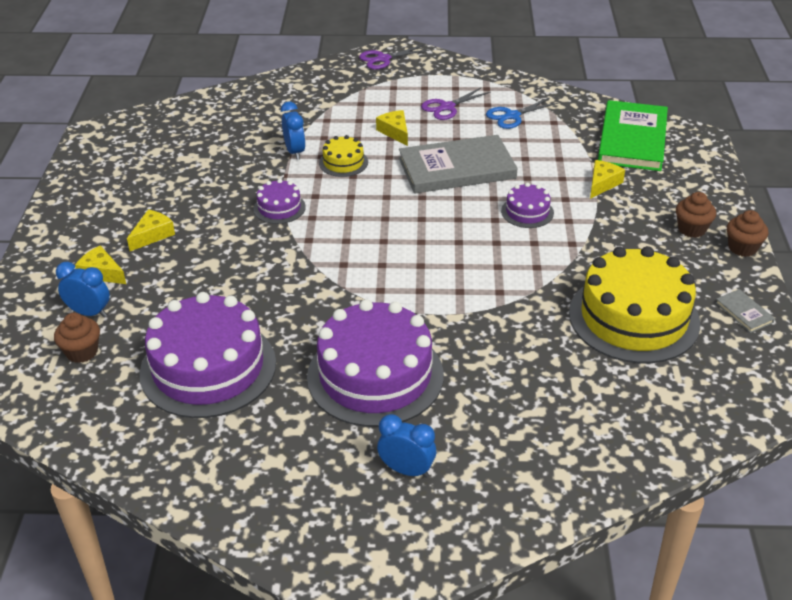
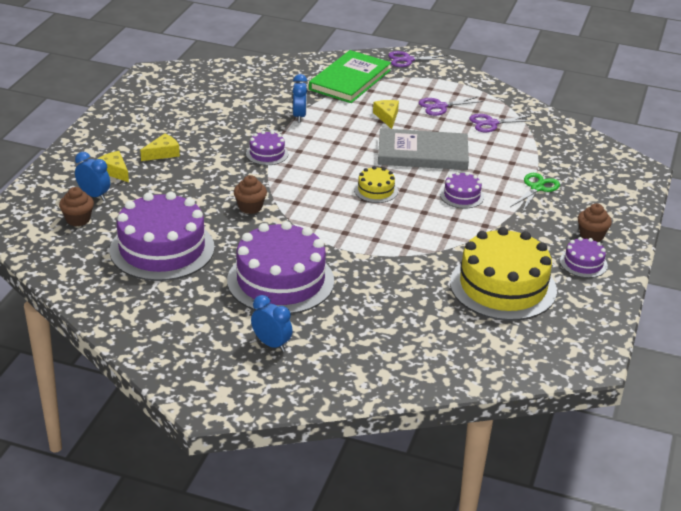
camera: 15 degrees right, 5 degrees down
yellow cake [319,135,368,177] -> yellow cake moved to [354,166,398,203]
blue scissors [486,98,559,129] -> purple scissors [469,114,536,132]
yellow cheese [590,160,625,199] -> green scissors [510,173,560,211]
green book [598,100,668,171] -> green book moved to [309,50,391,103]
grey book [715,289,775,333] -> none
brown cupcake [727,210,769,257] -> brown cupcake moved to [234,175,267,214]
none -> purple cake [560,237,608,278]

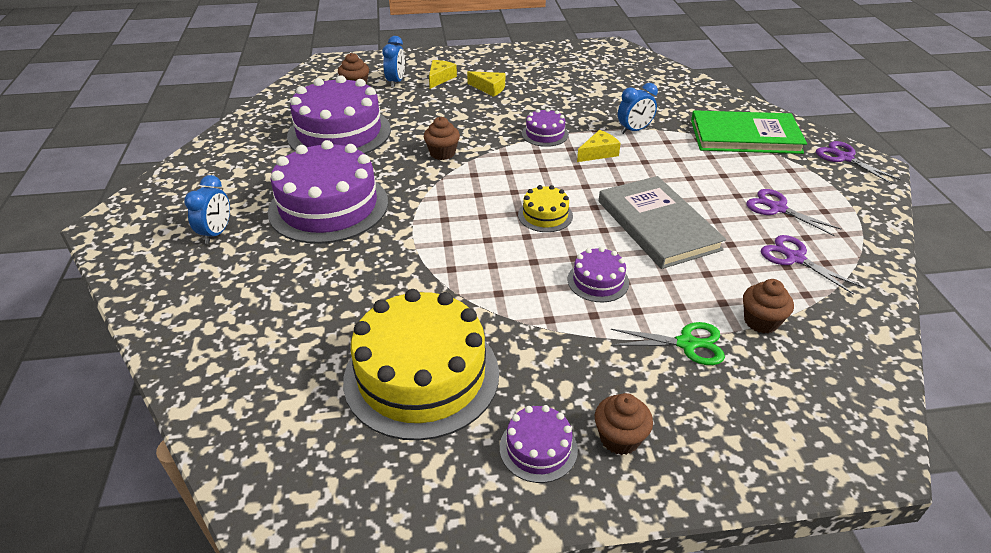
camera: 65 degrees right, 5 degrees up
yellow cheese [373,100,399,129] -> yellow cheese moved to [577,130,621,162]
none -> brown cupcake [743,279,794,334]

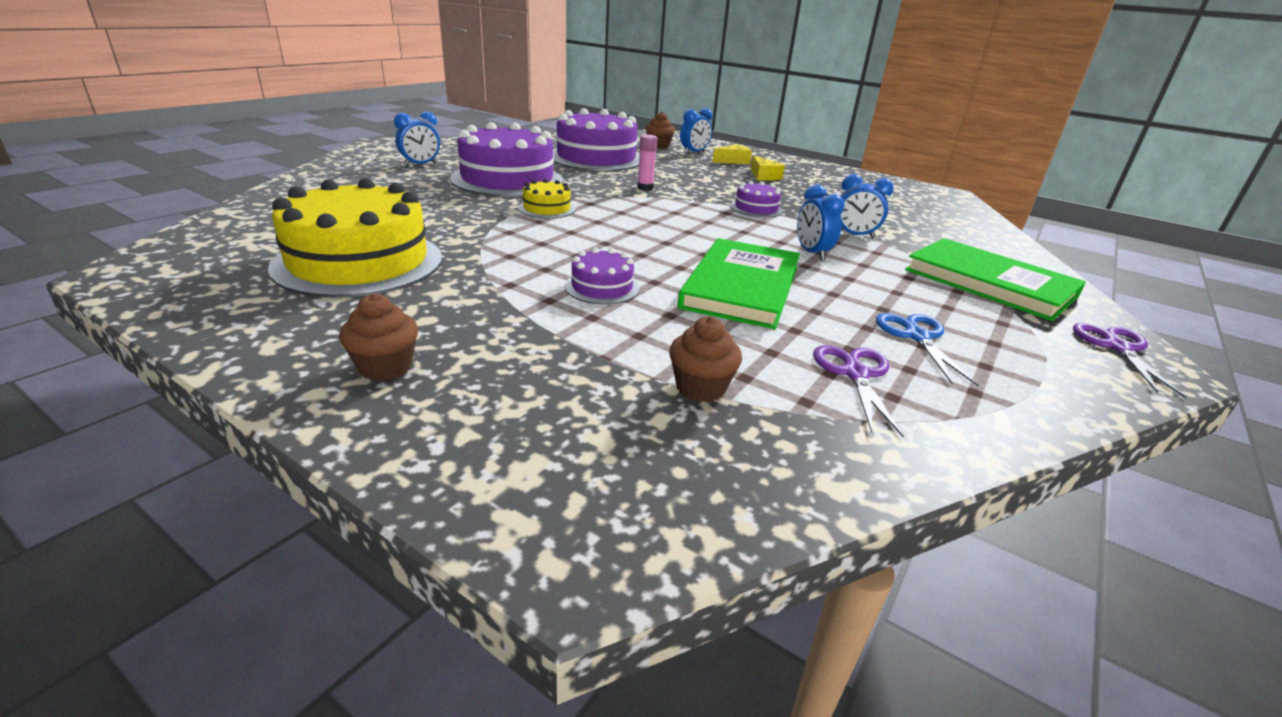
camera: 40 degrees right, 10 degrees down
brown cupcake [424,117,460,160] -> pink glue stick [637,134,657,191]
purple cake [500,405,578,483] -> none
yellow cake [518,185,573,232] -> yellow cake moved to [518,179,576,219]
yellow cheese [577,130,621,162] -> none
grey book [599,176,726,269] -> green book [678,238,800,329]
green scissors [611,322,725,365] -> none
purple scissors [746,189,841,236] -> blue scissors [876,313,978,386]
none -> blue clock [797,185,845,261]

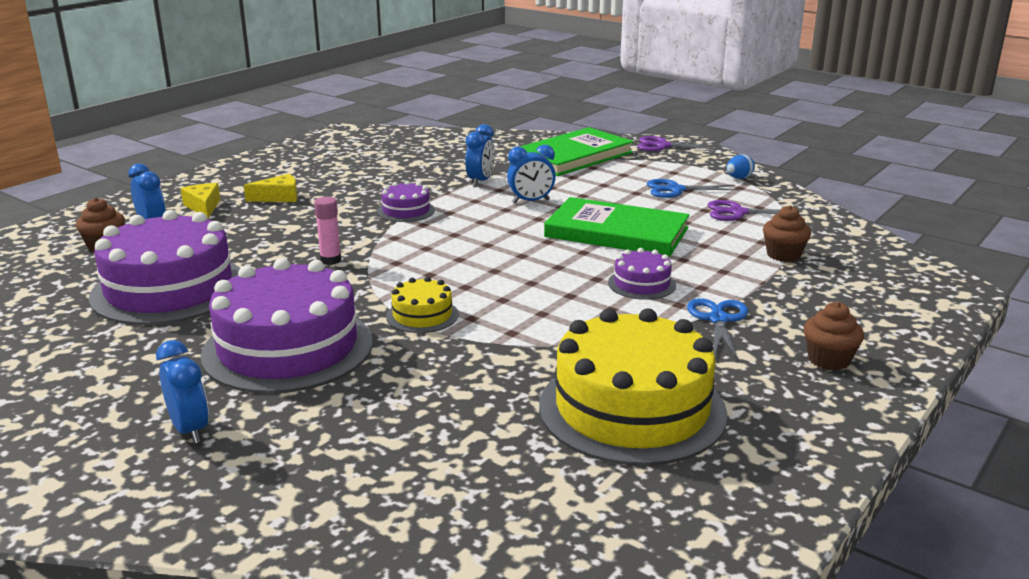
camera: 85 degrees left, 5 degrees down
none -> blue scissors [687,298,748,360]
none -> blue egg [727,154,755,179]

